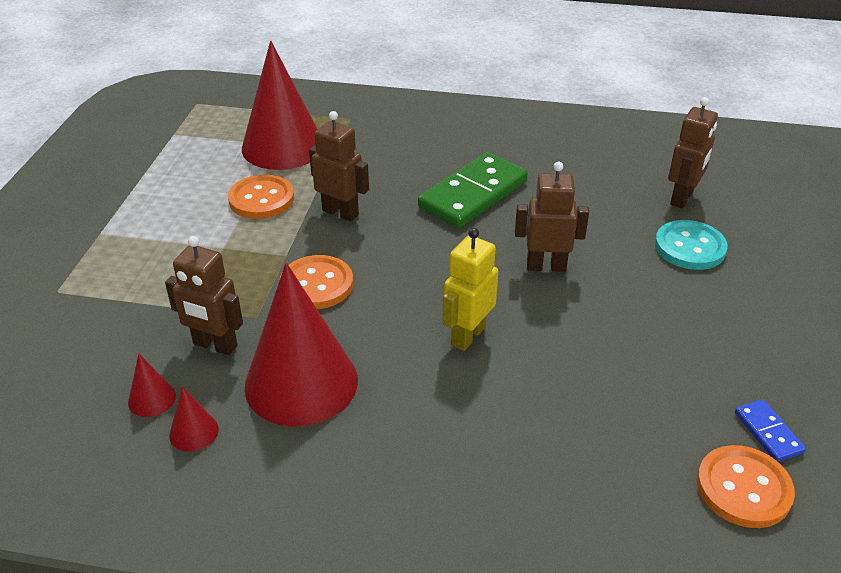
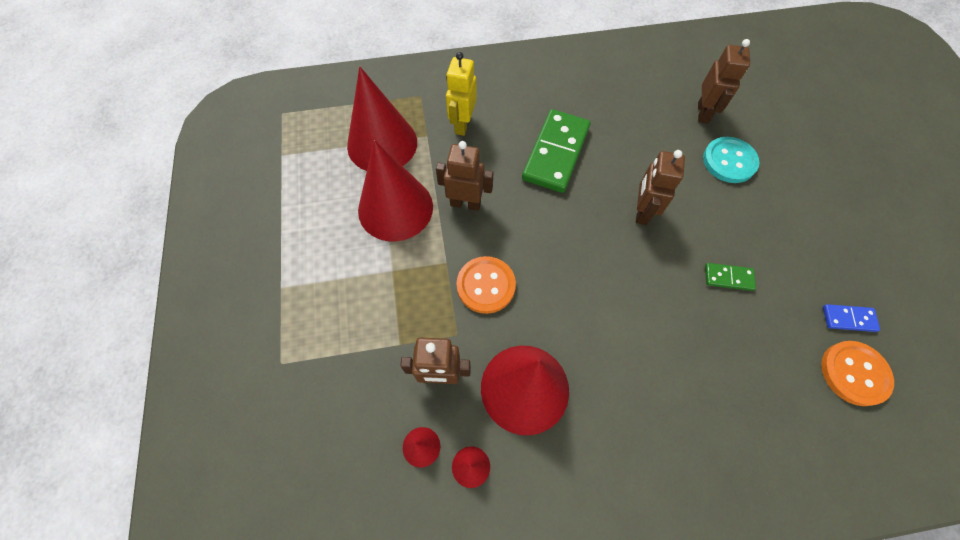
camera: 20 degrees left, 25 degrees up
orange button [228,175,294,219] -> red cone [358,140,433,242]
yellow robot [442,228,498,351] -> yellow robot moved to [446,52,477,136]
brown robot [515,161,589,272] -> brown robot turned 60 degrees counterclockwise [636,150,685,225]
blue domino [735,399,806,462] -> blue domino turned 45 degrees counterclockwise [823,304,880,332]
none -> green domino [705,263,756,291]

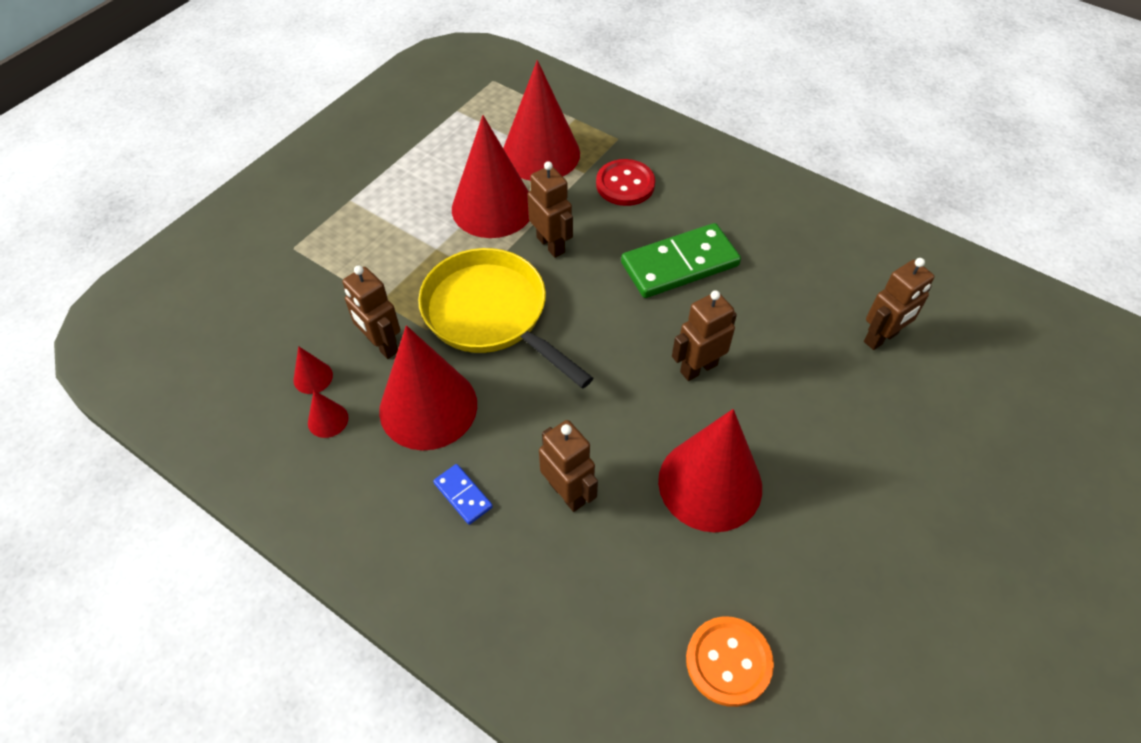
camera: 45 degrees right, 10 degrees down
yellow robot [446,52,477,136] -> red button [596,159,655,206]
orange button [457,256,516,314] -> yellow pan [418,248,593,389]
turquoise button [703,137,759,183] -> none
green domino [705,263,756,291] -> red cone [658,409,762,533]
blue domino [823,304,880,332] -> blue domino moved to [433,464,493,525]
none -> brown robot [539,420,598,512]

